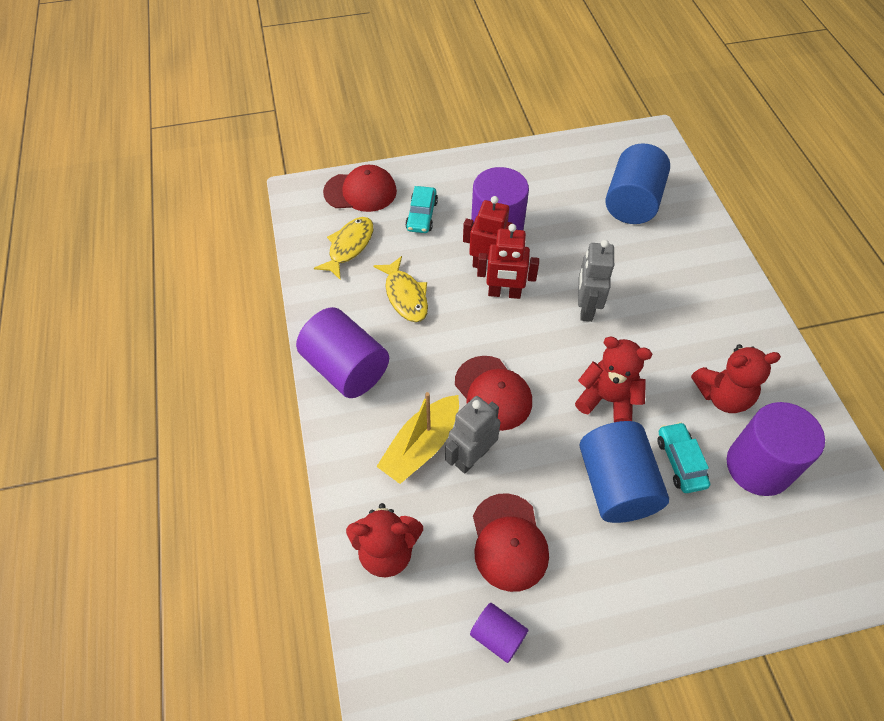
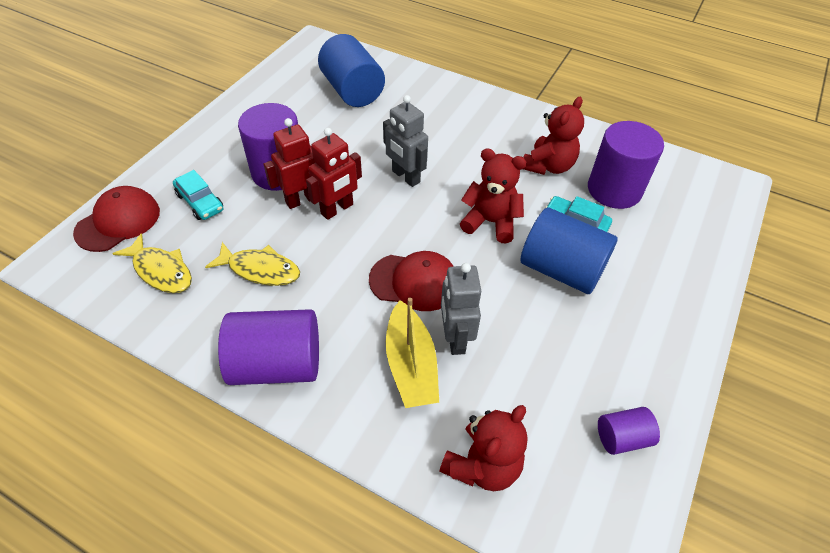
camera: 50 degrees left, 5 degrees down
yellow fish [314,217,374,280] -> yellow fish turned 150 degrees clockwise [112,233,192,293]
red cap [473,494,549,592] -> none
red teddy bear [575,336,652,422] -> red teddy bear turned 45 degrees clockwise [460,149,526,243]

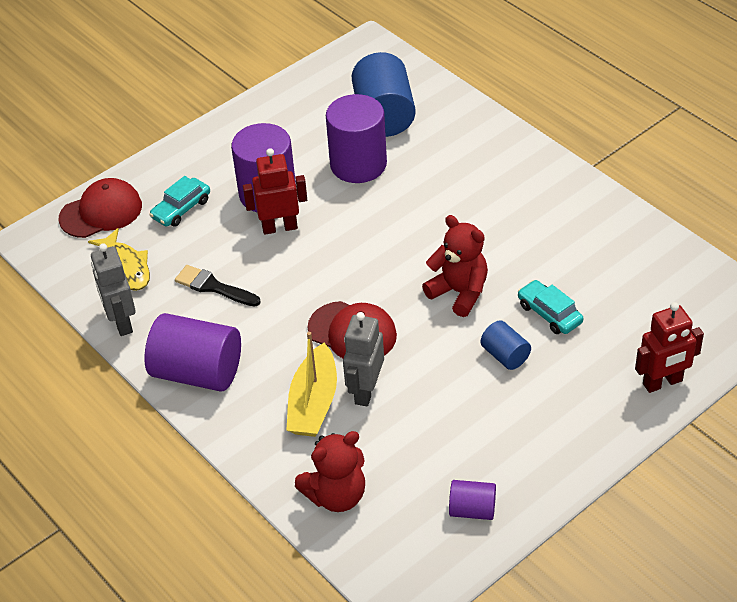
camera: 25 degrees right, 5 degrees down
turquoise car [173,170,223,220] -> turquoise car turned 60 degrees clockwise [149,176,210,227]
yellow fish [205,242,300,286] -> black brush [175,265,261,307]
red robot [306,128,362,220] -> red robot moved to [635,302,704,393]
grey robot [383,95,428,187] -> grey robot moved to [91,243,136,336]
blue cylinder [520,208,618,294] -> blue cylinder [480,320,531,370], size x0.51
red teddy bear [523,97,584,175] -> none
purple cylinder [588,121,664,209] -> purple cylinder moved to [326,94,387,183]

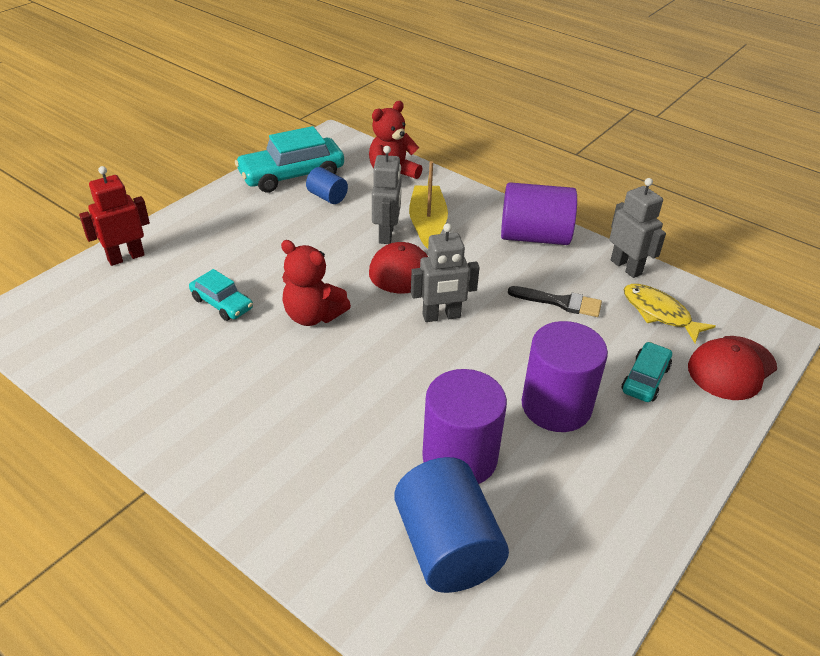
camera: 165 degrees right, 5 degrees down
red robot [243,148,307,235] -> none
purple cylinder [449,480,496,520] -> turquoise car [235,126,344,193]
blue cylinder [480,320,531,370] -> blue cylinder moved to [306,167,348,204]
none -> grey robot [411,223,480,322]

